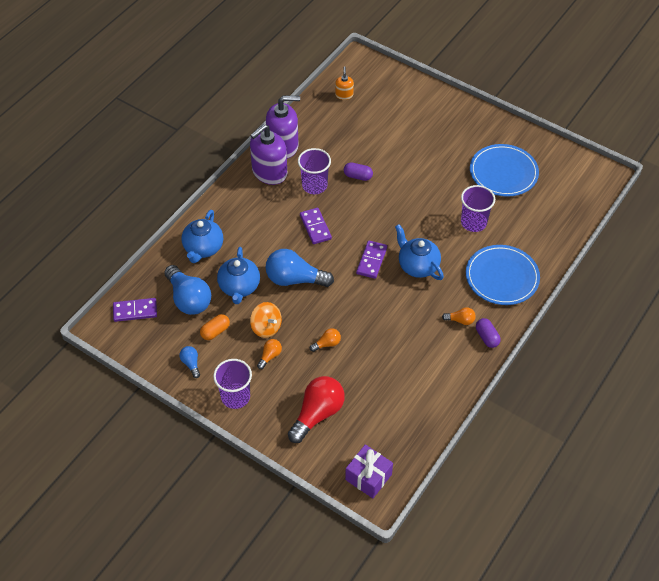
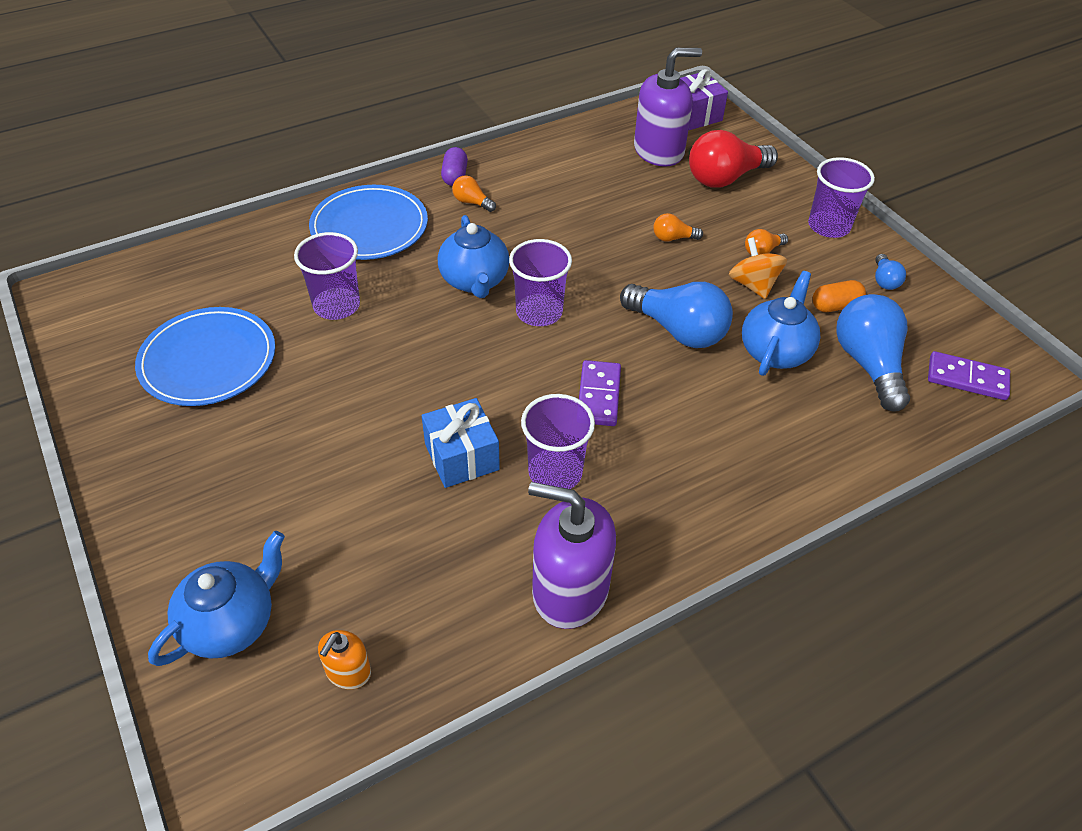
camera: 155 degrees left, 5 degrees down
blue teapot [182,210,223,263] -> blue teapot moved to [148,531,285,666]
purple soap dispenser [250,124,287,185] -> purple soap dispenser moved to [634,48,702,167]
purple capsule [344,162,373,181] -> blue gift [422,398,500,488]
purple domino [356,241,387,279] -> purple cup [509,239,572,326]

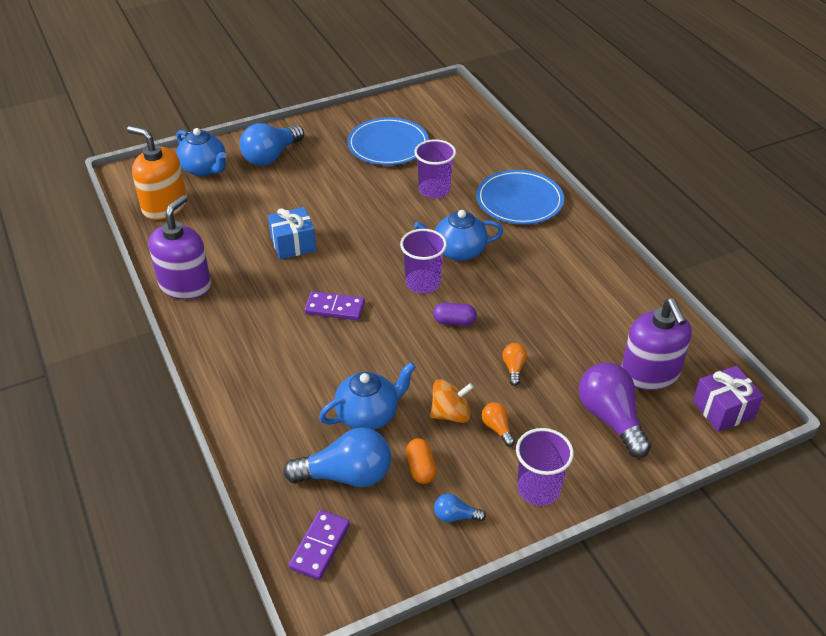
camera: 95 degrees right, 5 degrees down
orange soap dispenser [318,630,371,689] -> orange soap dispenser [127,126,187,220], size x2.07
purple capsule [441,147,468,186] -> purple capsule moved to [433,303,477,326]
orange light bulb [452,175,496,212] -> none
purple cup [521,394,595,489] -> none
blue light bulb [620,282,733,348] -> blue light bulb moved to [239,123,304,166]
red light bulb [689,130,778,188] -> purple light bulb [578,362,651,458]
blue teapot [742,271,821,376] -> blue teapot turned 60 degrees counterclockwise [319,362,416,430]

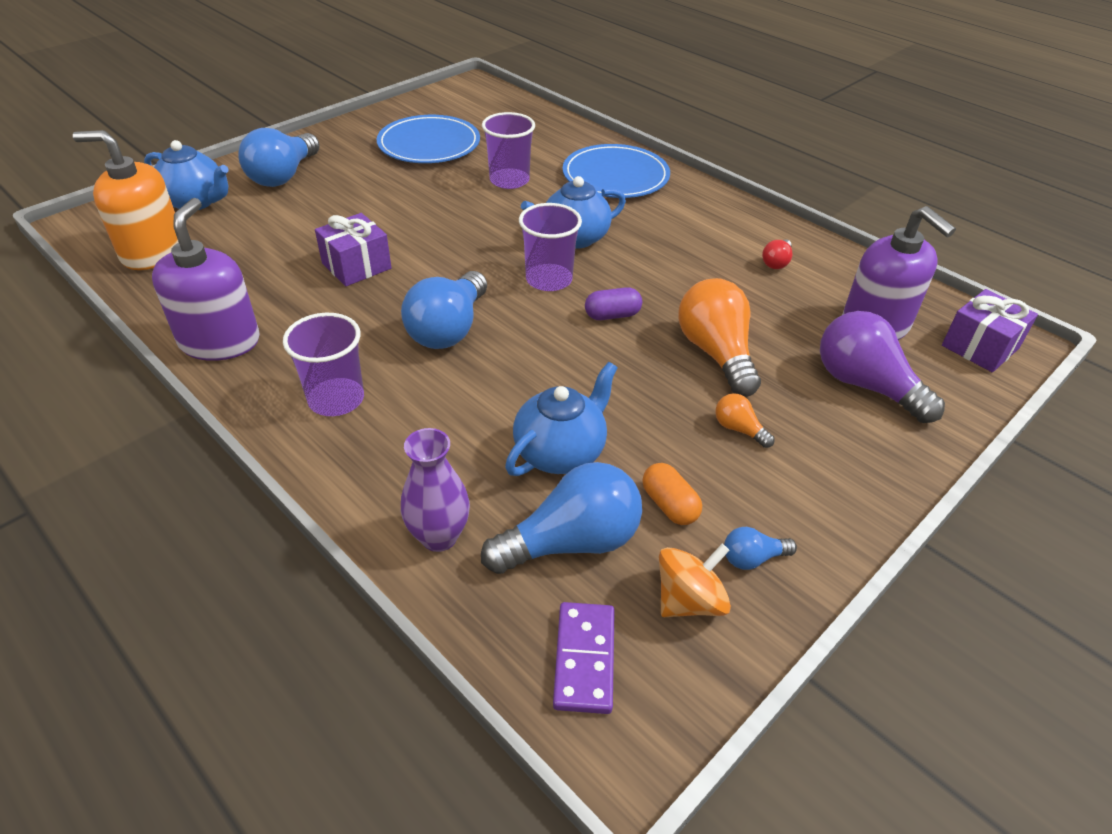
camera: 20 degrees left, 0 degrees up
blue gift [268,207,316,259] -> purple gift [315,213,392,286]
purple domino [305,291,365,320] -> blue light bulb [401,271,487,349]
orange spinning top [430,379,474,423] -> orange spinning top moved to [659,544,731,617]
orange light bulb [503,343,527,386] -> orange light bulb [678,278,761,397], size x2.13
purple cup [516,428,574,506] -> purple cup moved to [283,313,364,416]
none -> purple vase [401,428,470,552]
none -> red light bulb [762,239,792,269]

